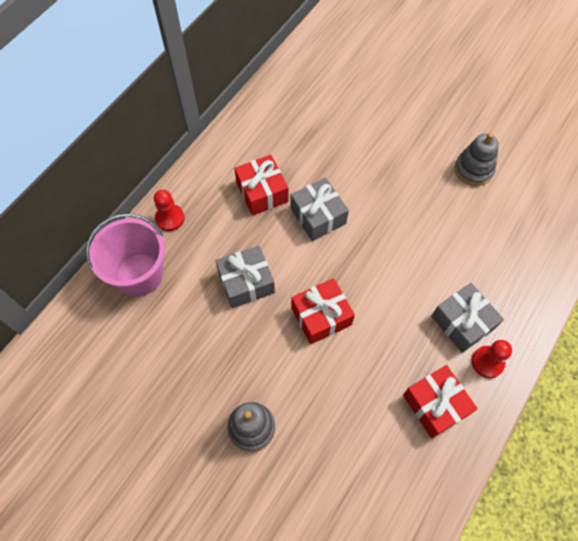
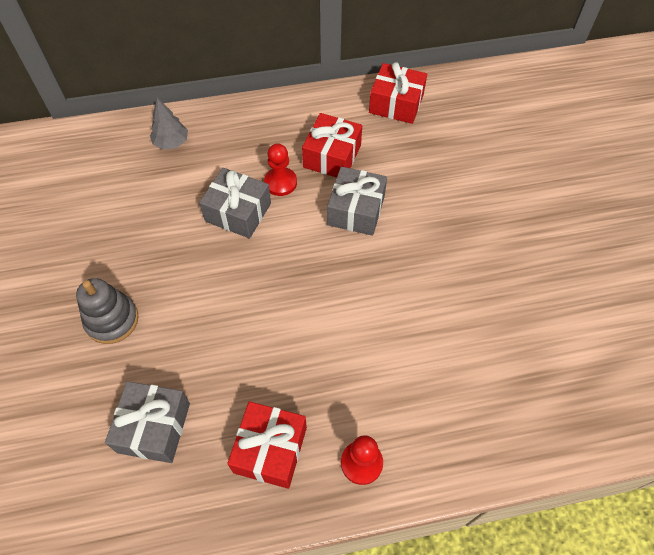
camera: 45 degrees right, 5 degrees down
pink bucket [86,214,165,296] -> grey tree [150,98,188,150]
red pawn [154,190,185,231] -> red pawn moved to [264,143,297,196]
red gift [291,278,355,344] -> red gift moved to [369,62,427,124]
grey gift [431,283,504,353] -> grey gift moved to [105,381,190,463]
grey stacking toy [454,133,499,186] -> none

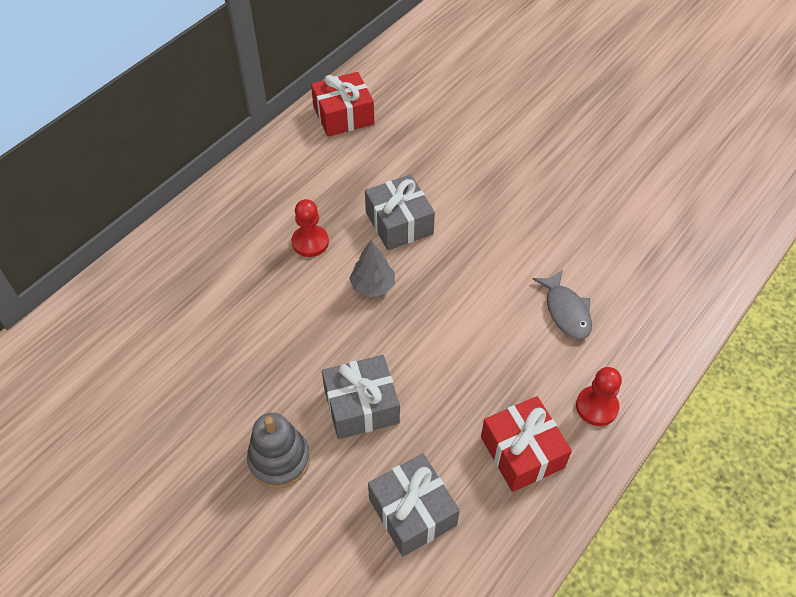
camera: 40 degrees left, 5 degrees down
grey tree [150,98,188,150] -> grey tree moved to [349,241,395,297]
grey gift [199,168,271,239] -> grey gift moved to [322,355,400,439]
red gift [302,113,362,178] -> none
none -> grey fish [533,270,592,339]

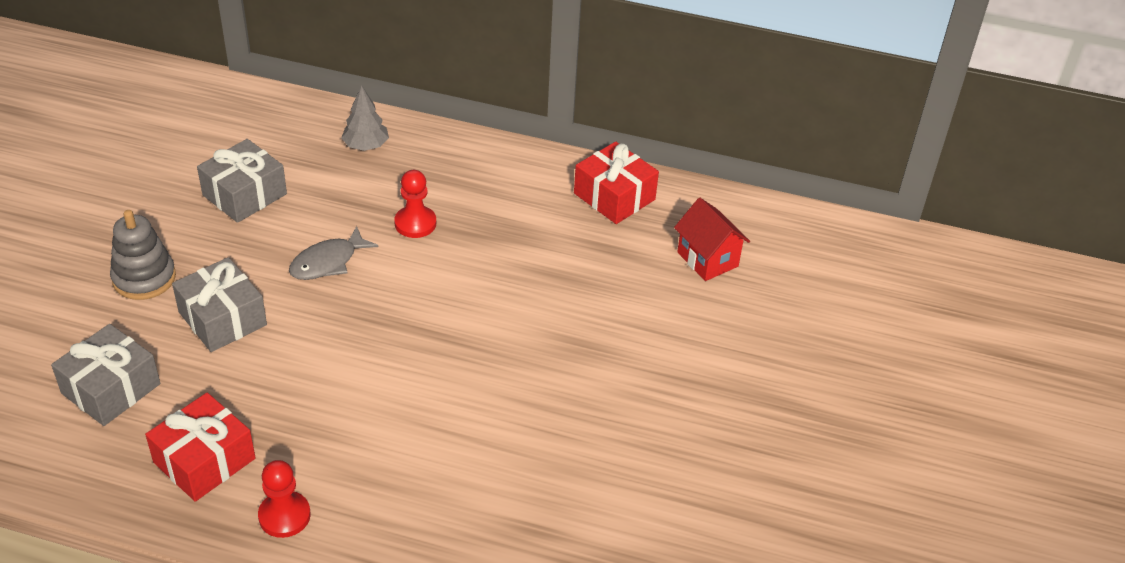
camera: 65 degrees right, 10 degrees down
grey tree [349,241,395,297] -> grey tree moved to [341,85,389,151]
grey gift [365,174,435,250] -> grey gift moved to [197,139,287,223]
grey fish [533,270,592,339] -> grey fish moved to [289,226,378,280]
none -> red house [674,198,750,281]

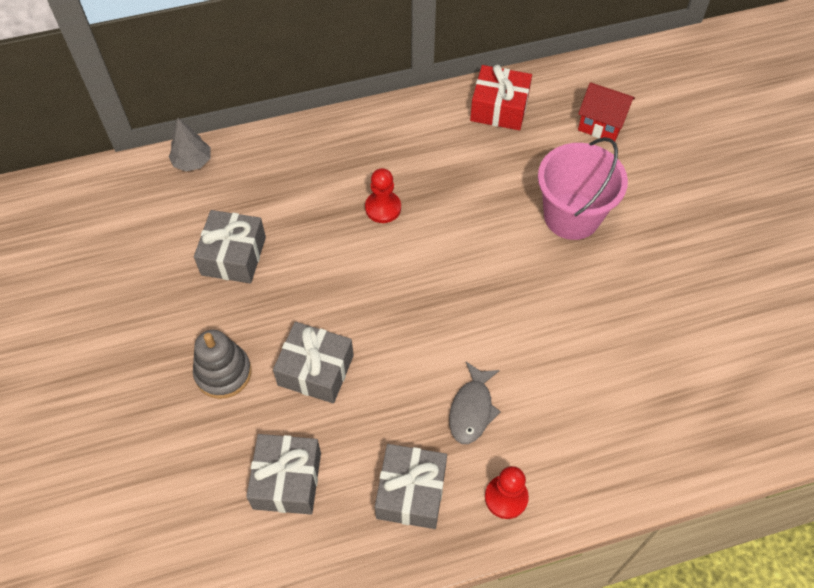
camera: 30 degrees left, 15 degrees up
red gift [145,393,256,502] -> grey gift [375,444,447,529]
grey fish [289,226,378,280] -> grey fish moved to [449,362,501,444]
grey tree [341,85,389,151] -> grey tree moved to [169,118,210,172]
none -> pink bucket [538,137,628,240]

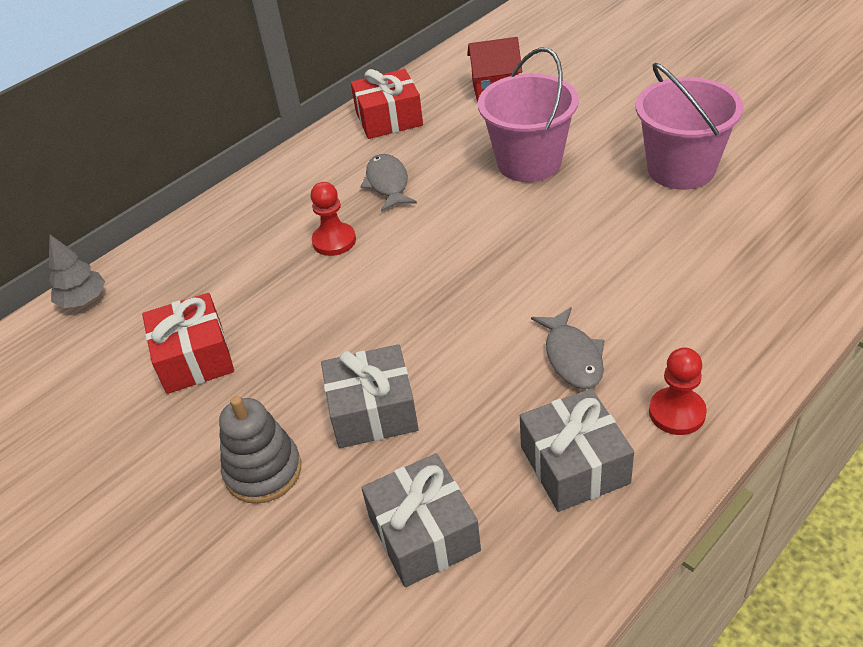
camera: 25 degrees left, 15 degrees down
grey gift [194,210,266,283] -> red gift [142,293,234,394]
none -> grey fish [360,154,417,212]
none -> pink bucket [636,63,744,190]

